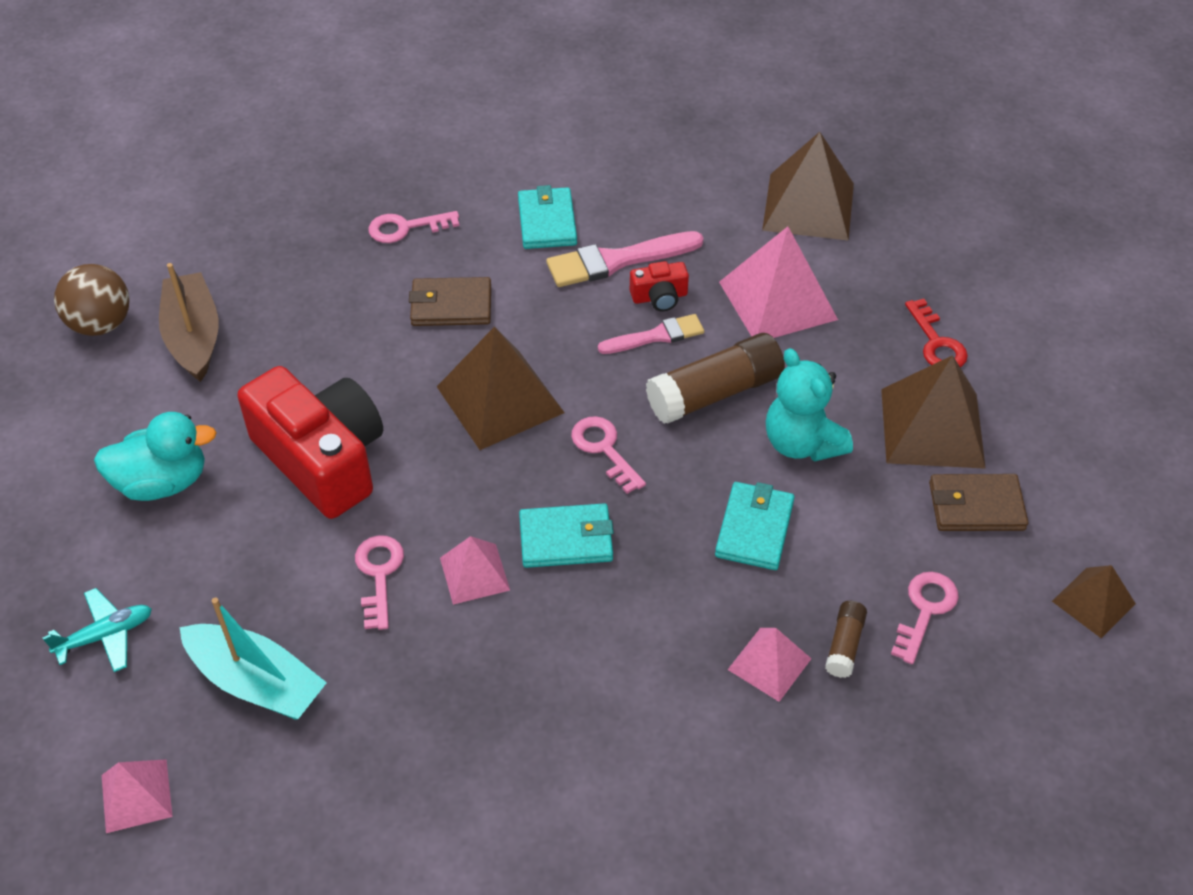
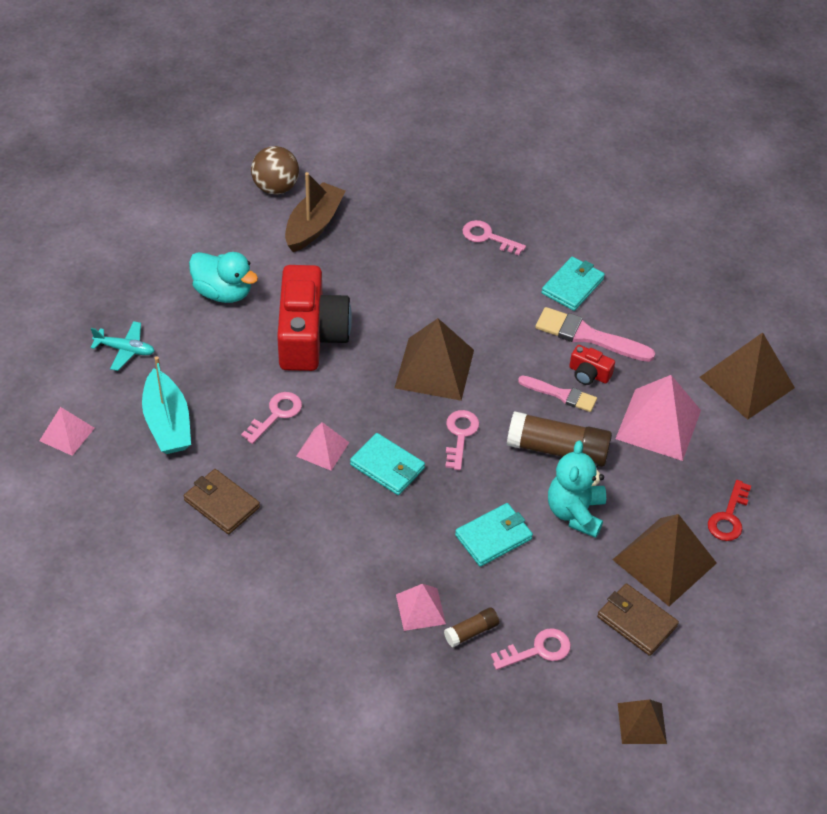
camera: 40 degrees right, 0 degrees up
brown wallet [409,277,491,326] -> brown wallet moved to [184,469,260,534]

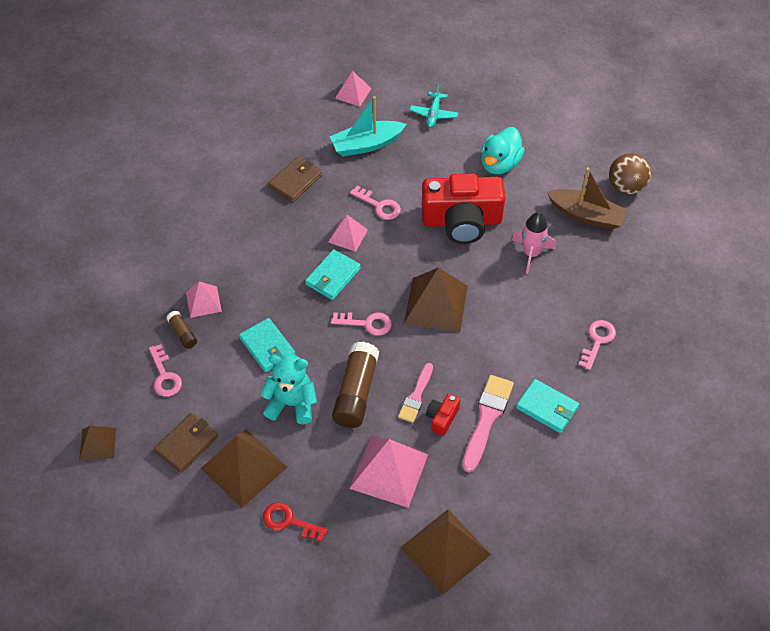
camera: 90 degrees right, 5 degrees up
none -> pink rocket [512,212,556,274]

